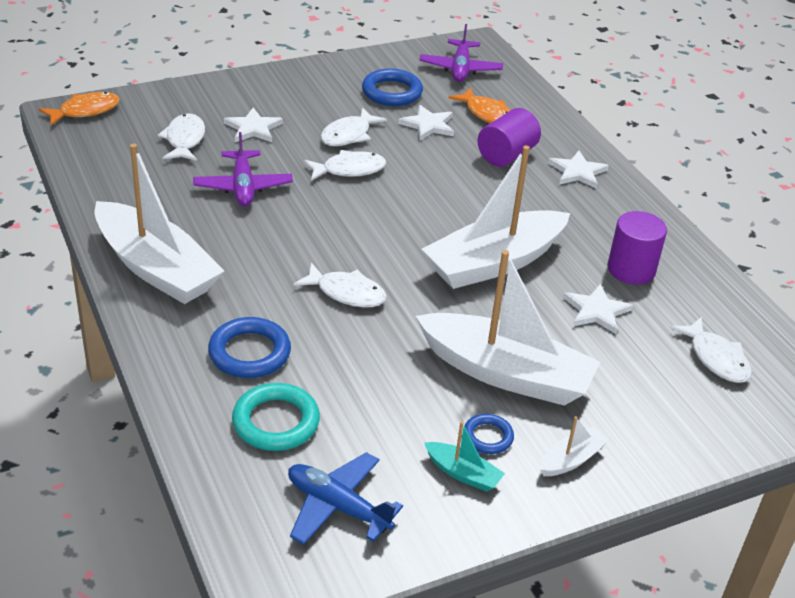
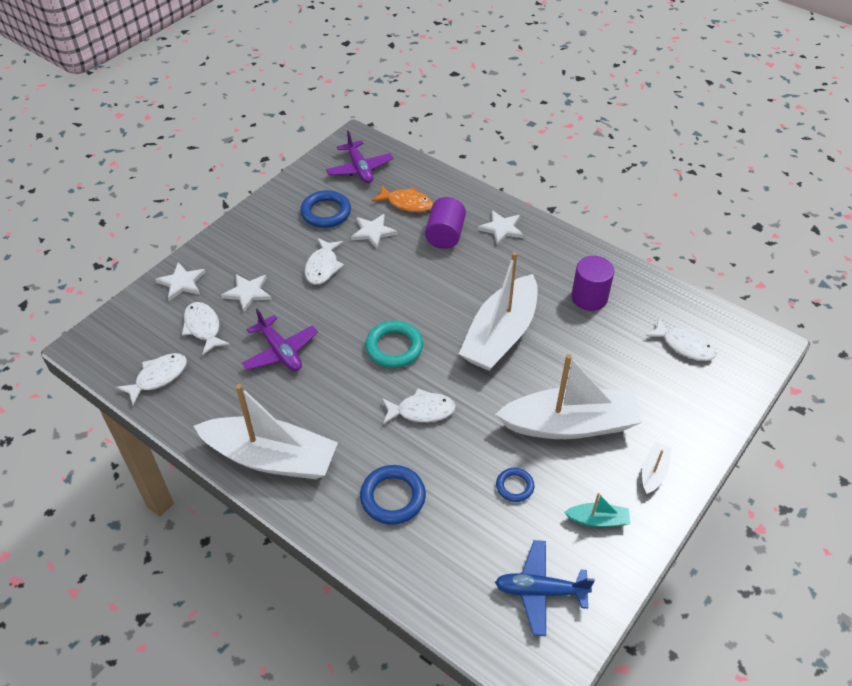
camera: 25 degrees left, 10 degrees up
orange fish [39,92,120,126] -> none
turquoise ring [232,383,320,451] -> turquoise ring moved to [365,321,423,368]
white fish [304,150,386,181] -> white fish moved to [116,353,187,405]
blue ring [465,414,514,454] -> blue ring moved to [496,468,534,502]
white star [563,284,633,334] -> white star moved to [155,262,206,301]

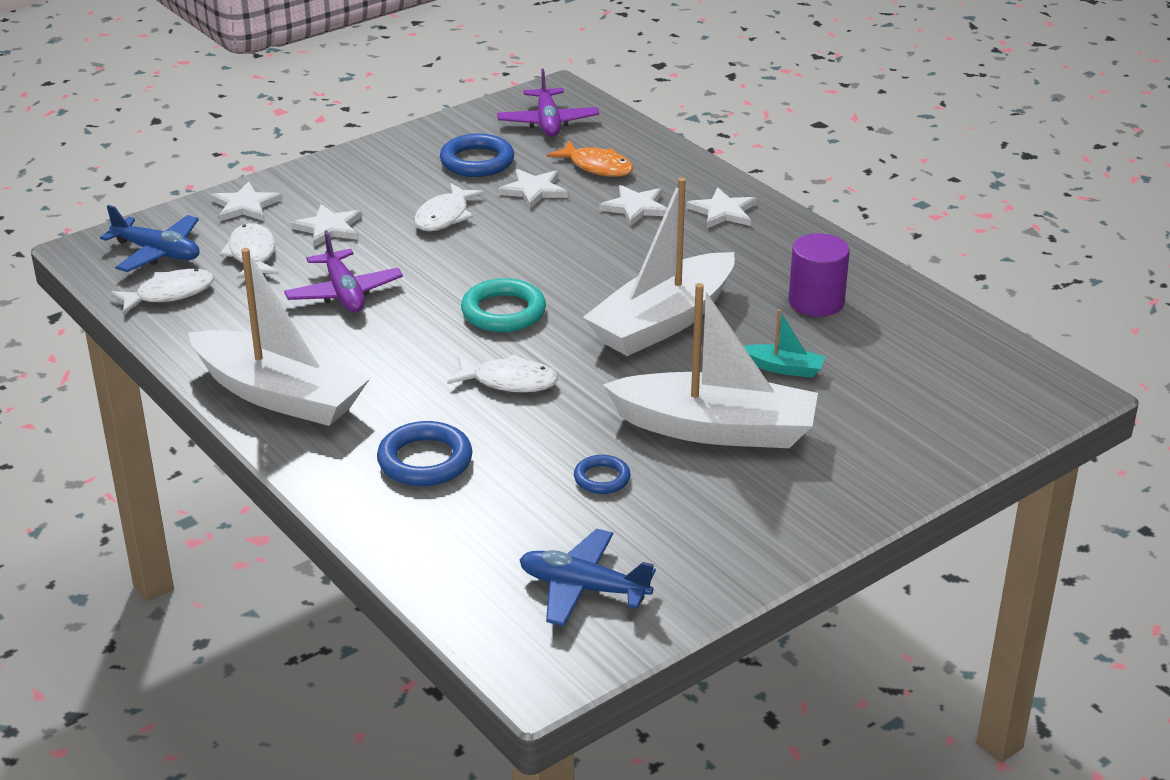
camera: 15 degrees right, 15 degrees down
purple cylinder [425,197,466,249] -> white star [599,185,667,226]
turquoise boat [564,493,630,527] -> turquoise boat moved to [744,309,825,378]
white boat [642,442,672,495] -> none
white fish [645,317,717,361] -> none
none -> blue plane [100,205,200,272]

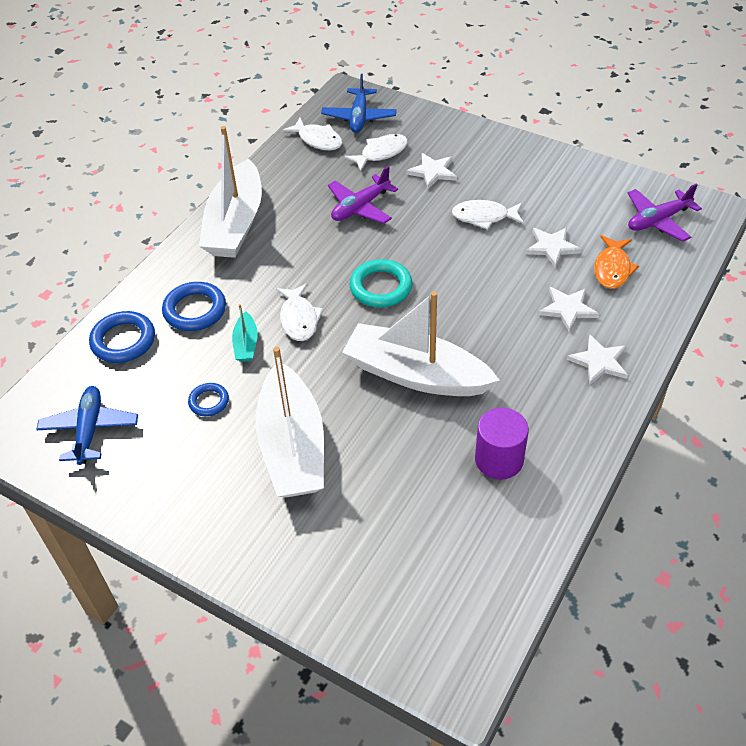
camera: 70 degrees right, 15 degrees up
white star [211,182,282,222] -> none
blue ring [440,133,514,177] -> blue ring moved to [89,311,155,363]
turquoise boat [744,309,825,378] -> turquoise boat moved to [232,304,258,362]

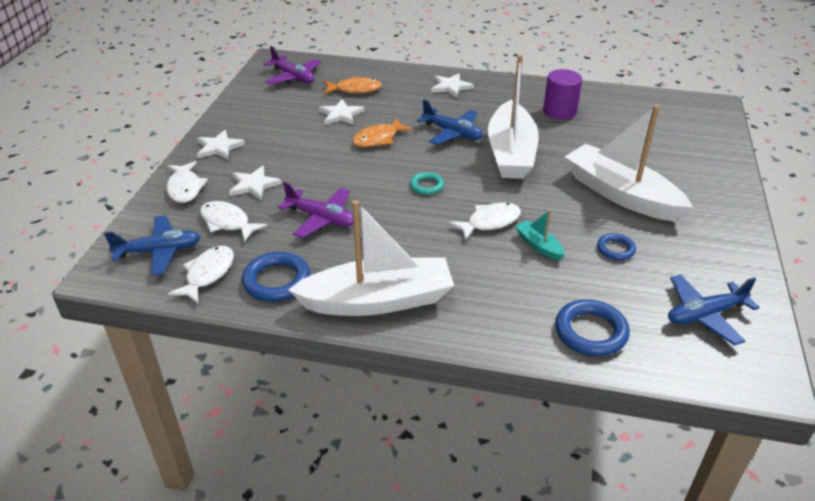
camera: 110 degrees left, 10 degrees down
blue ring [162,282,226,331] -> blue ring moved to [242,252,310,302]
turquoise boat [232,304,258,362] -> turquoise boat turned 105 degrees counterclockwise [515,210,565,260]
white boat [256,347,324,497] -> white boat turned 105 degrees counterclockwise [565,105,693,221]
turquoise ring [349,259,412,308] -> turquoise ring [410,172,444,195], size x0.59
white fish [452,200,524,230] -> white fish moved to [166,161,208,203]
white star [539,287,599,332] -> white star moved to [197,130,245,160]
none -> orange fish [352,118,413,147]
none -> blue plane [417,99,483,145]

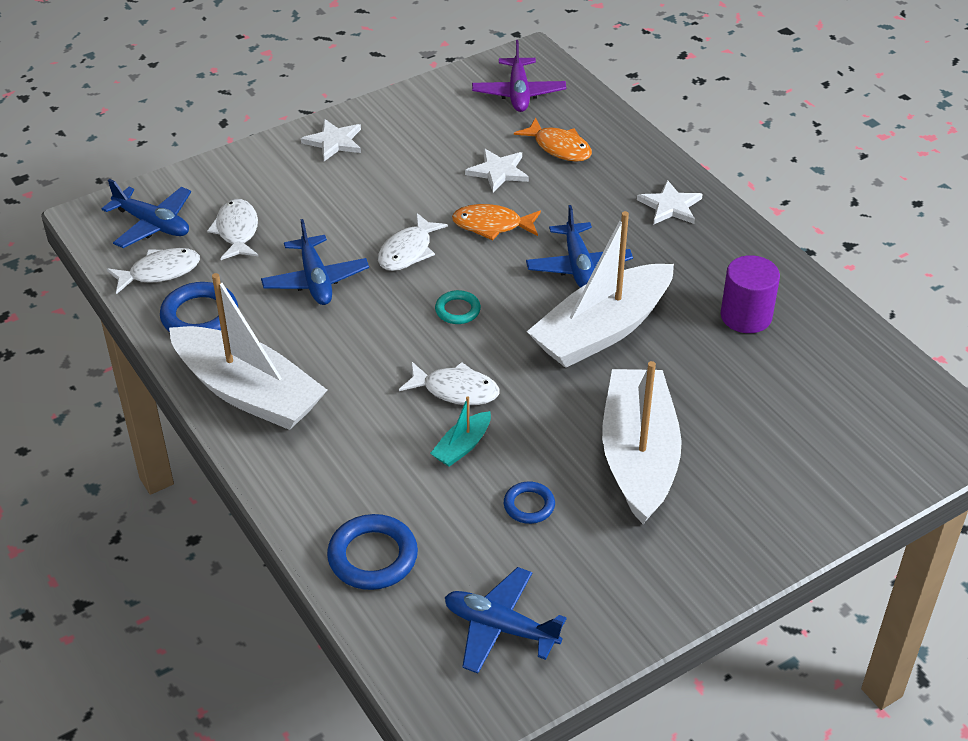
camera: 45 degrees right, 5 degrees up
white fish [166,161,208,203] -> white fish moved to [378,213,448,271]
white star [229,166,282,200] -> none
purple plane [278,182,354,238] -> blue plane [261,219,369,305]
turquoise boat [515,210,565,260] -> turquoise boat turned 150 degrees counterclockwise [430,397,491,467]

